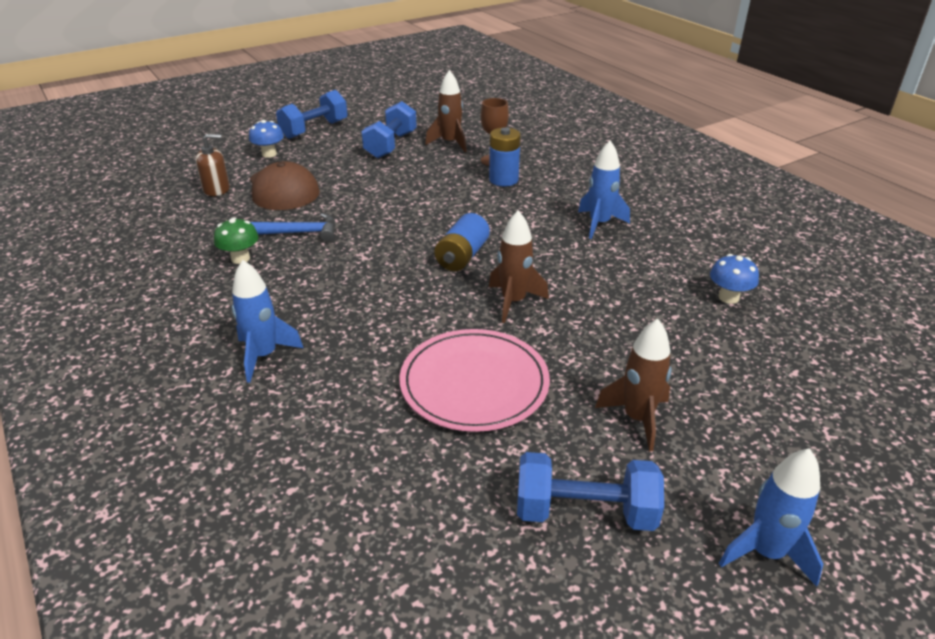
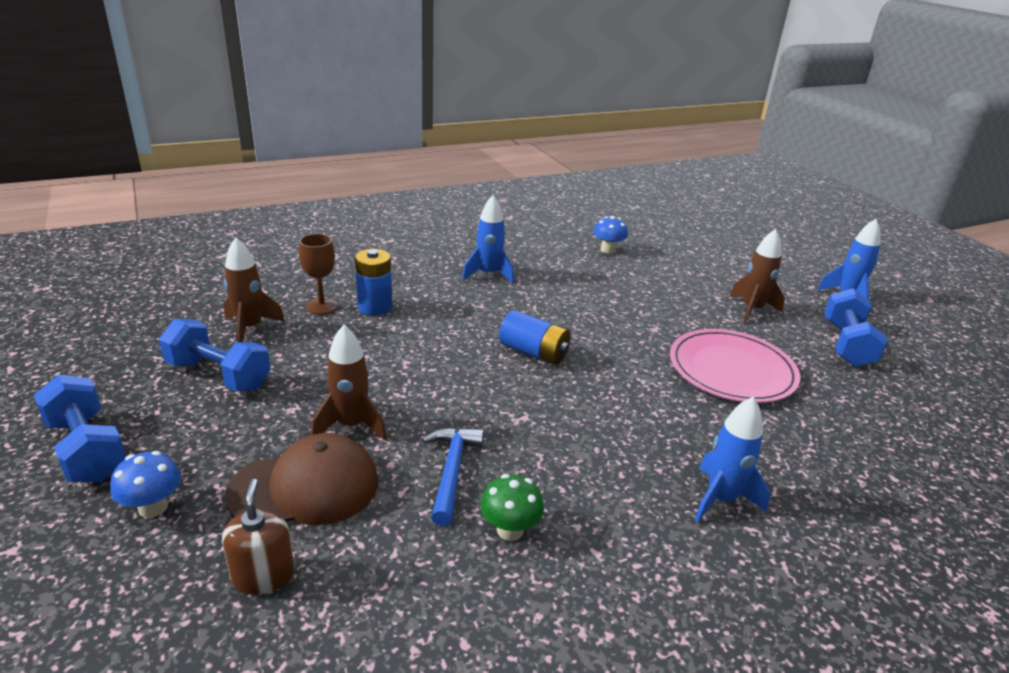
camera: 85 degrees left, 5 degrees down
brown rocket [489,210,549,323] -> brown rocket moved to [311,325,387,441]

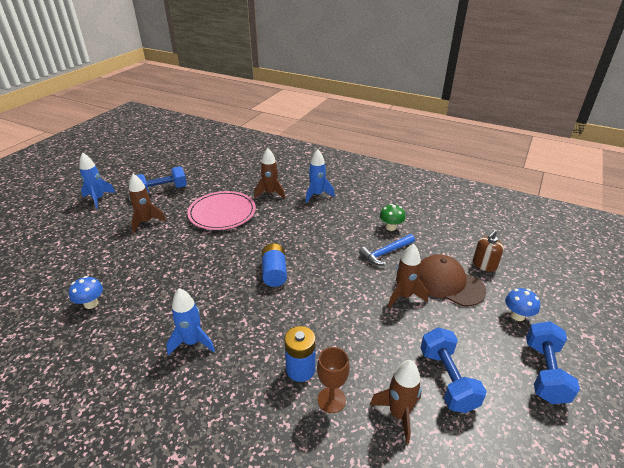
camera: 125 degrees left, 5 degrees up
none -> brown rocket [254,148,285,199]

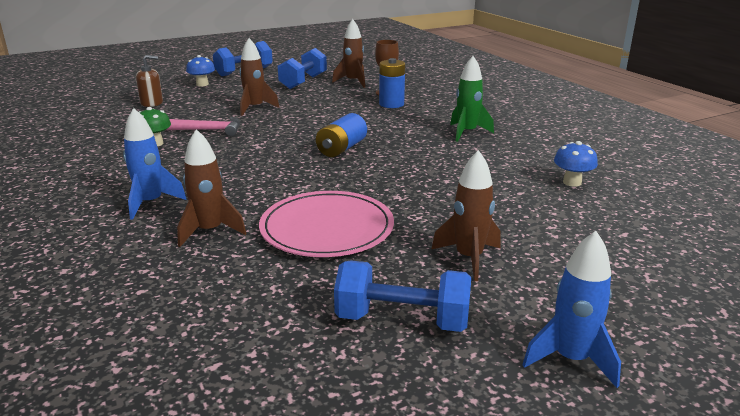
camera: 145 degrees left, 10 degrees down
blue rocket [166,288,215,355] -> green rocket [450,56,494,142]
blue hammer [359,234,415,265] -> pink hammer [166,117,240,136]
brown cap [419,254,486,306] -> none

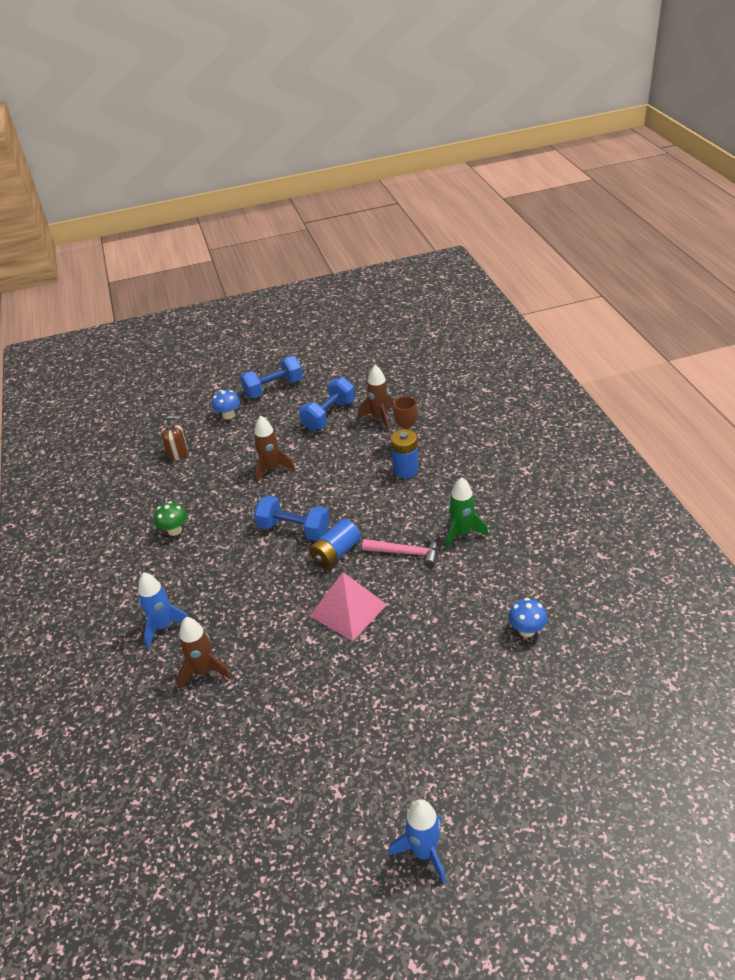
camera: 15 degrees right, 15 degrees up
pink hammer [166,117,240,136] -> pink hammer moved to [362,535,438,568]
pink plate [259,191,394,257] -> none
blue dumbbell [334,260,471,332] -> blue dumbbell moved to [254,495,330,541]
brown rocket [432,150,501,281] -> none
none -> pink pyramid [310,572,387,641]

